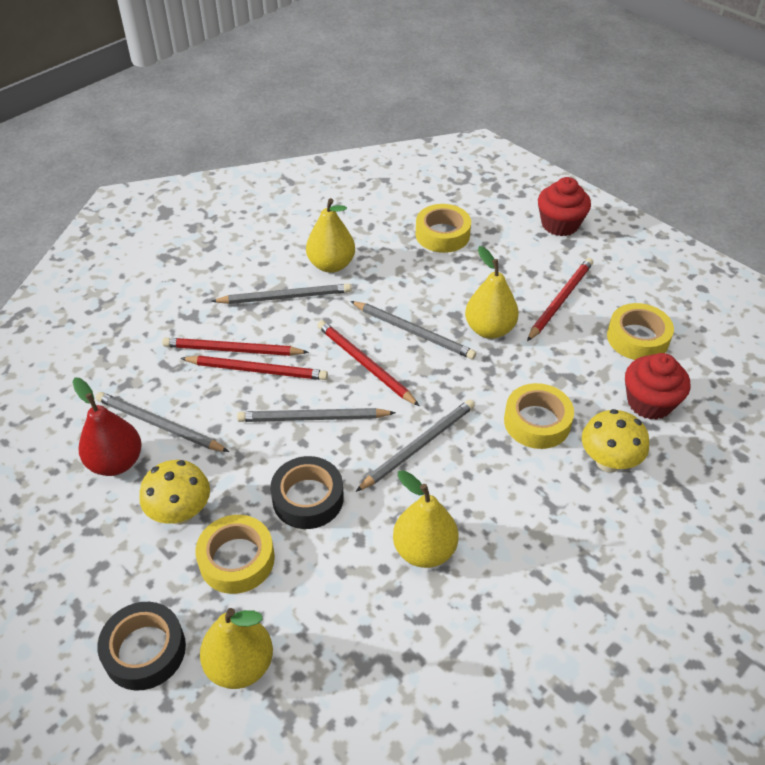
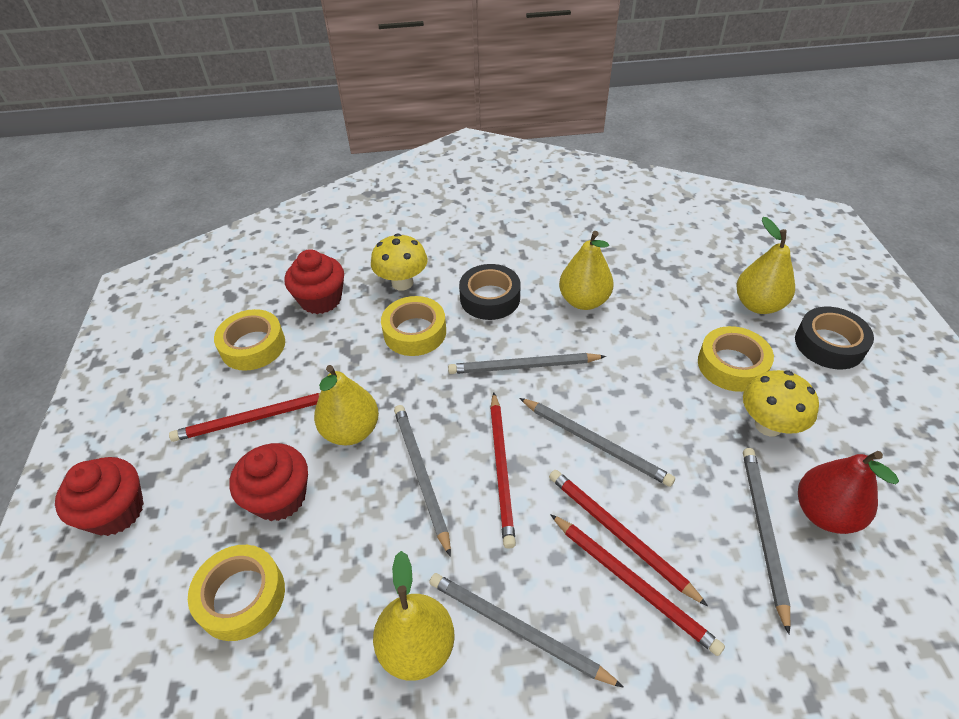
camera: 140 degrees left, 0 degrees up
grey pencil [96,392,229,452] -> grey pencil turned 150 degrees counterclockwise [743,448,791,634]
black tape [270,456,344,529] -> black tape moved to [459,264,521,320]
none -> red cupcake [229,443,308,521]

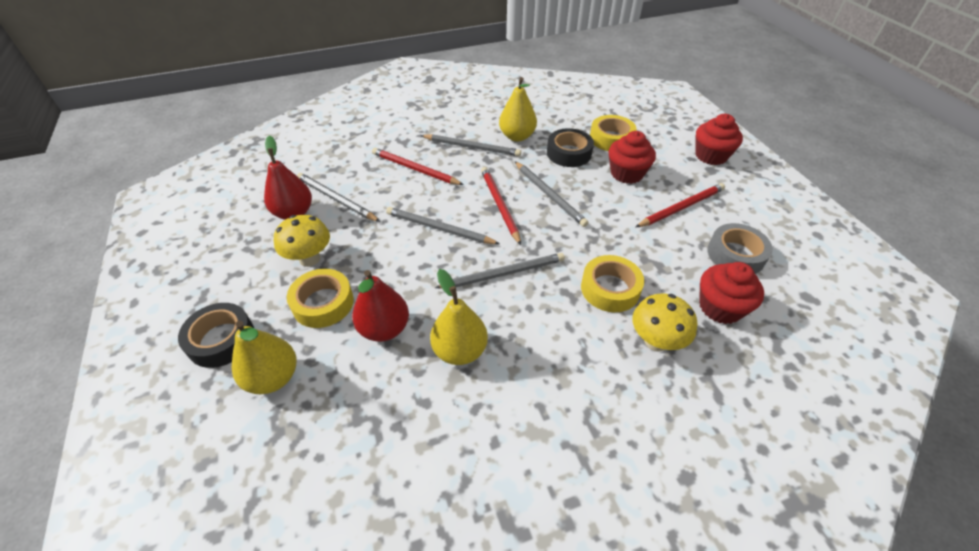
camera: 165 degrees right, 0 degrees up
yellow tape [214,309,285,371] -> grey tape [707,223,773,274]
yellow pear [314,365,379,445] -> none
black tape [459,264,521,320] -> black tape moved to [547,128,594,167]
red pencil [549,470,708,606] -> none
grey pencil [743,448,791,634] -> grey pencil turned 135 degrees clockwise [297,173,380,222]
none -> red pear [352,270,409,342]

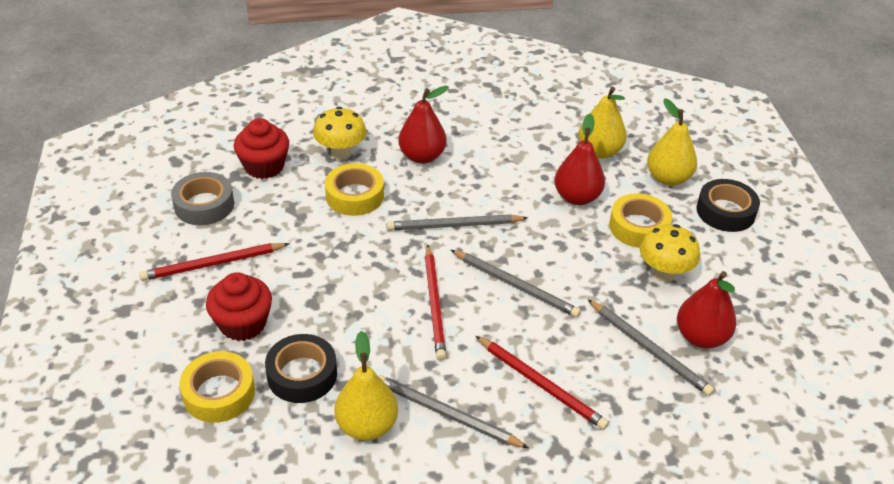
camera: 170 degrees left, 5 degrees down
yellow pear [430,269,488,365] -> yellow pear moved to [578,87,627,159]
grey pencil [515,162,589,227] -> none
red cupcake [695,114,743,165] -> none
none -> red pear [398,86,449,164]

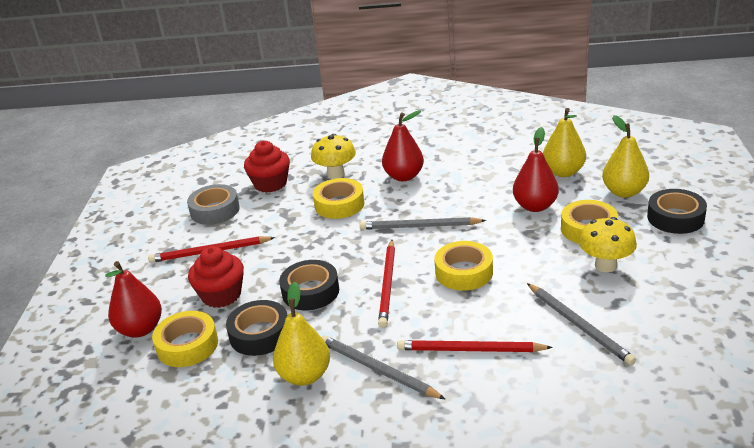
camera: 15 degrees right, 10 degrees down
grey pencil [451,250,581,317] -> yellow tape [434,241,493,291]
red pencil [476,336,609,430] -> red pencil turned 135 degrees clockwise [397,340,553,352]
red pear [677,271,736,349] -> red pear moved to [105,261,162,338]
none -> black tape [279,260,339,310]

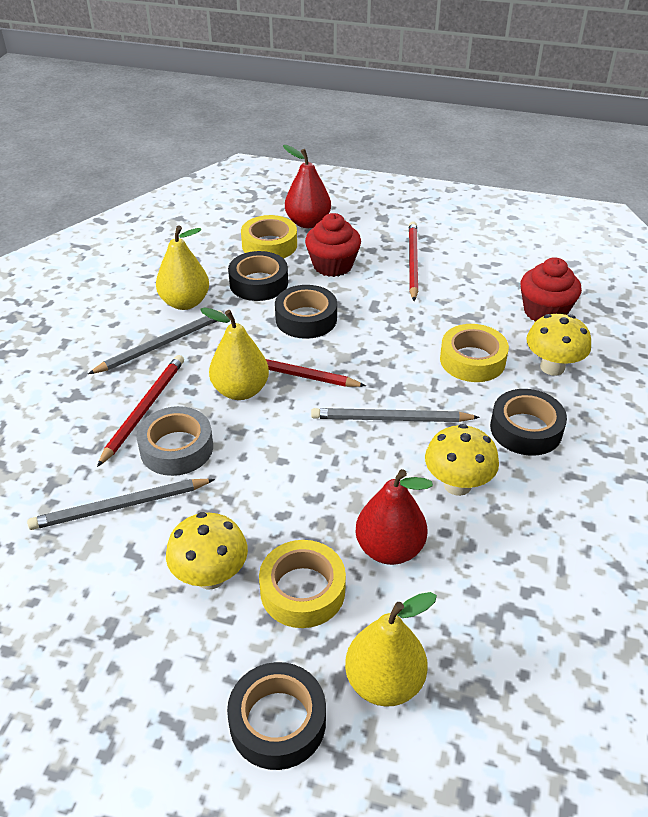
camera: 100 degrees right, 10 degrees up
grey tape [187,184,240,225] -> grey tape moved to [136,406,213,476]
grey pencil [360,217,486,230] -> grey pencil turned 105 degrees counterclockwise [311,408,480,422]
red pear [382,110,424,181] -> black tape [490,389,567,456]
yellow tape [434,241,493,291] -> none
yellow pear [543,108,586,177] -> yellow pear moved to [200,308,269,400]
none -> yellow mushroom [425,424,499,496]

